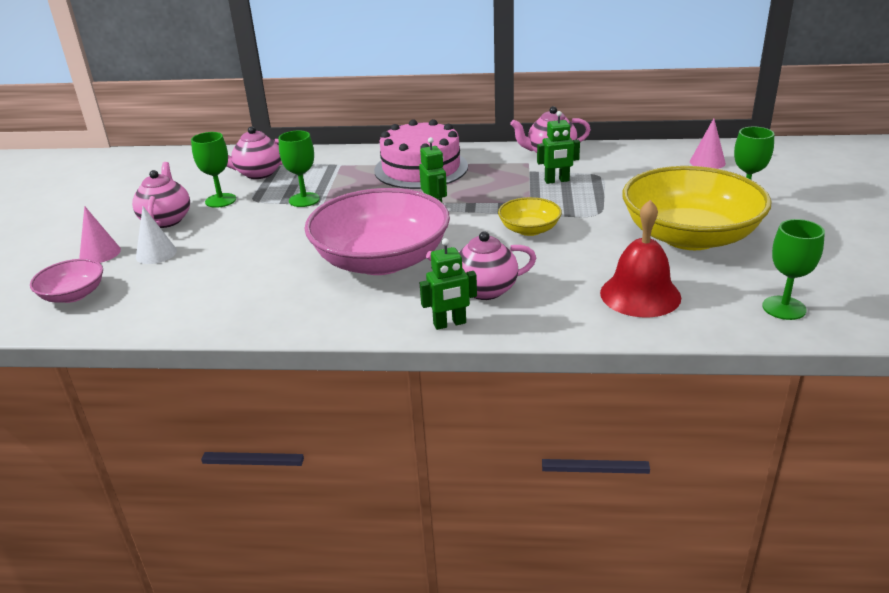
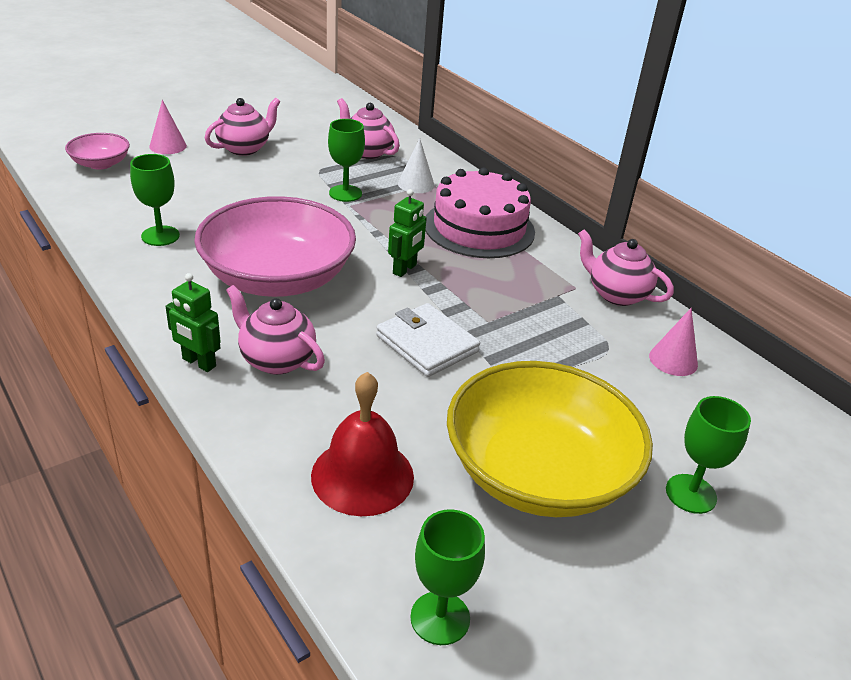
camera: 45 degrees right, 5 degrees up
white cone [136,206,177,264] -> white cone moved to [398,138,435,193]
green goblet [191,132,236,208] -> green goblet moved to [130,154,180,246]
yellow bowl [498,197,562,236] -> white wallet [376,303,480,377]
green robot [537,111,580,184] -> none
pink cone [690,118,726,169] -> pink cone moved to [649,308,698,376]

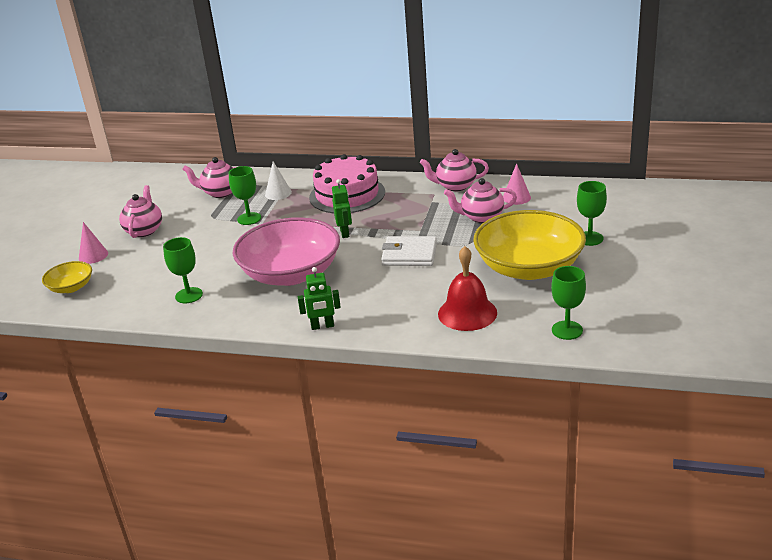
camera: 35 degrees left, 5 degrees down
pink bowl [65,133,130,170] -> yellow bowl [42,261,92,293]
pink teapot [226,285,325,375] -> pink teapot moved to [444,178,517,223]

